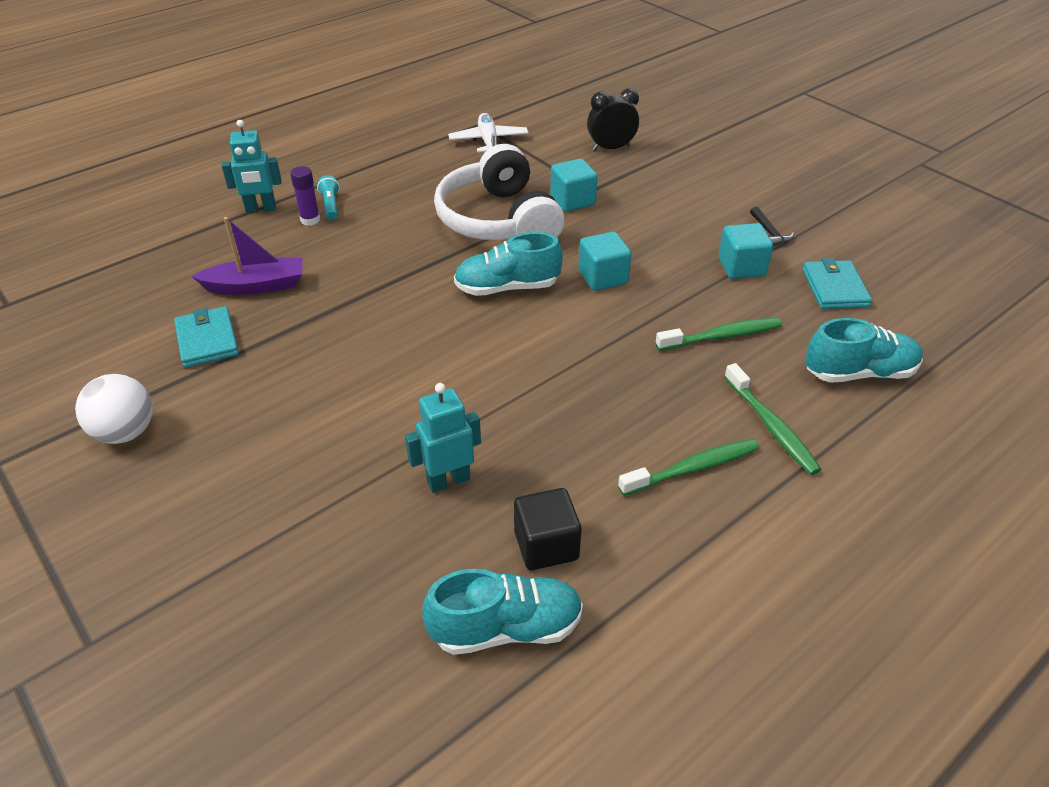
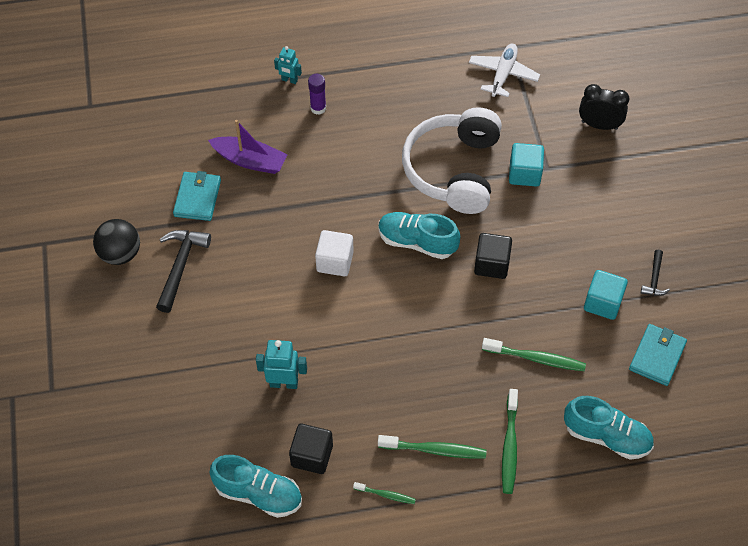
camera: 30 degrees right, 15 degrees up
white ball [75,374,153,444] -> black ball [93,219,140,265]
turquoise robot [222,120,282,213] -> turquoise robot [274,46,302,84], size x0.65
turquoise flashlight [317,175,340,220] -> none
turquoise cube [578,232,632,291] -> black cube [474,233,512,279]
none -> black hammer [156,230,211,313]
none -> white cube [315,230,354,276]
none -> green toothbrush [353,482,416,504]

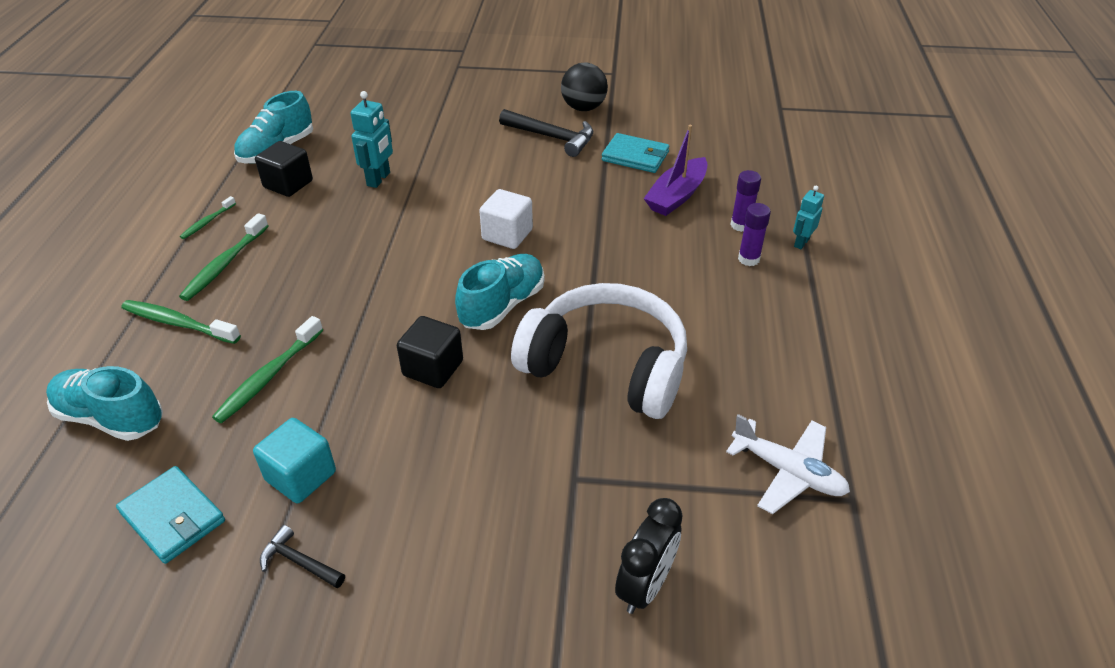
camera: 105 degrees right, 15 degrees down
turquoise cube [509,143,544,187] -> none
turquoise shoe [564,396,654,460] -> turquoise shoe turned 75 degrees clockwise [46,366,163,441]
none -> purple glue stick [730,170,761,232]

